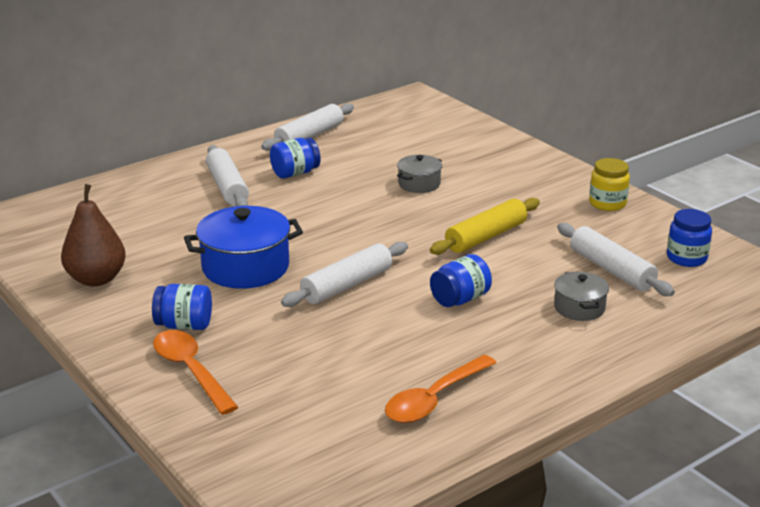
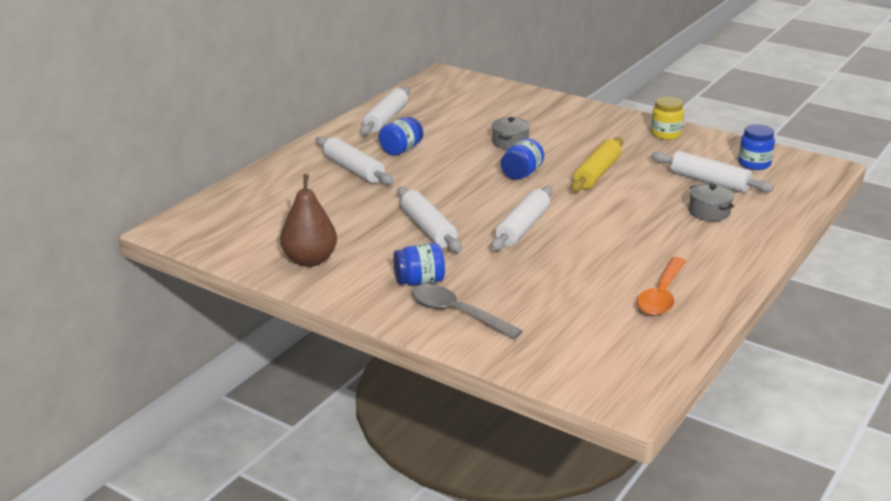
camera: 20 degrees left, 0 degrees up
orange spoon [153,330,238,415] -> grey spoon [412,284,522,339]
blue pot [184,206,303,289] -> white rolling pin [397,187,462,252]
blue jar [430,254,492,307] -> blue jar moved to [501,138,544,180]

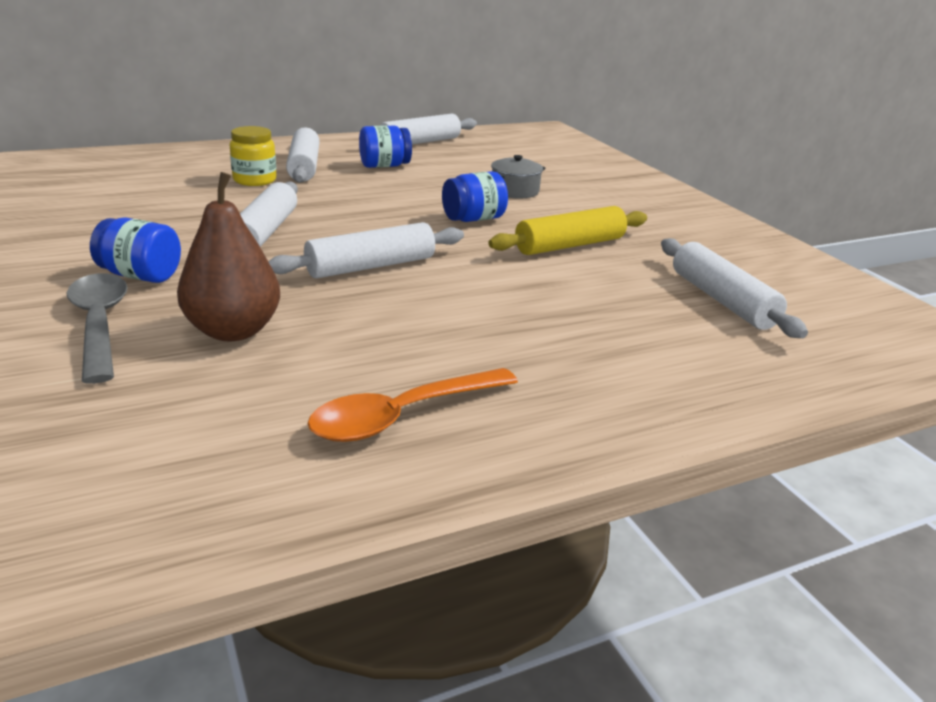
camera: 30 degrees right, 0 degrees up
brown pear [280,174,337,267] -> brown pear moved to [177,172,280,341]
yellow jar [651,97,684,140] -> yellow jar moved to [230,126,277,186]
grey pot [689,184,734,221] -> none
blue jar [738,124,775,170] -> none

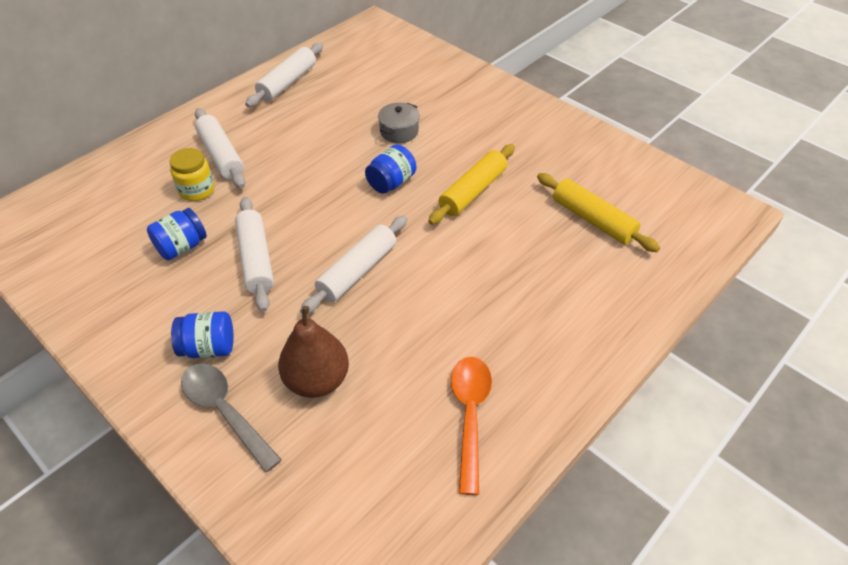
camera: 20 degrees left, 20 degrees up
orange spoon [307,368,518,442] -> orange spoon turned 150 degrees clockwise [451,357,492,495]
blue jar [359,125,412,168] -> blue jar moved to [147,208,207,260]
white rolling pin [661,238,808,338] -> yellow rolling pin [537,173,660,252]

